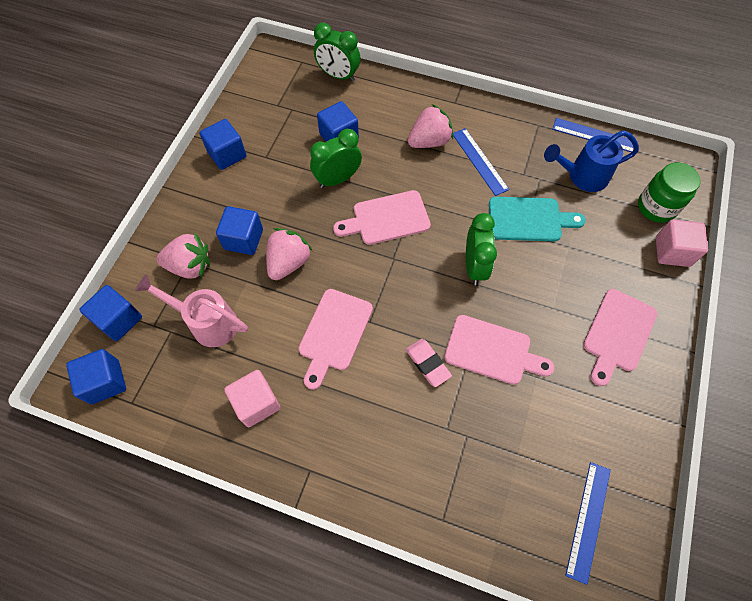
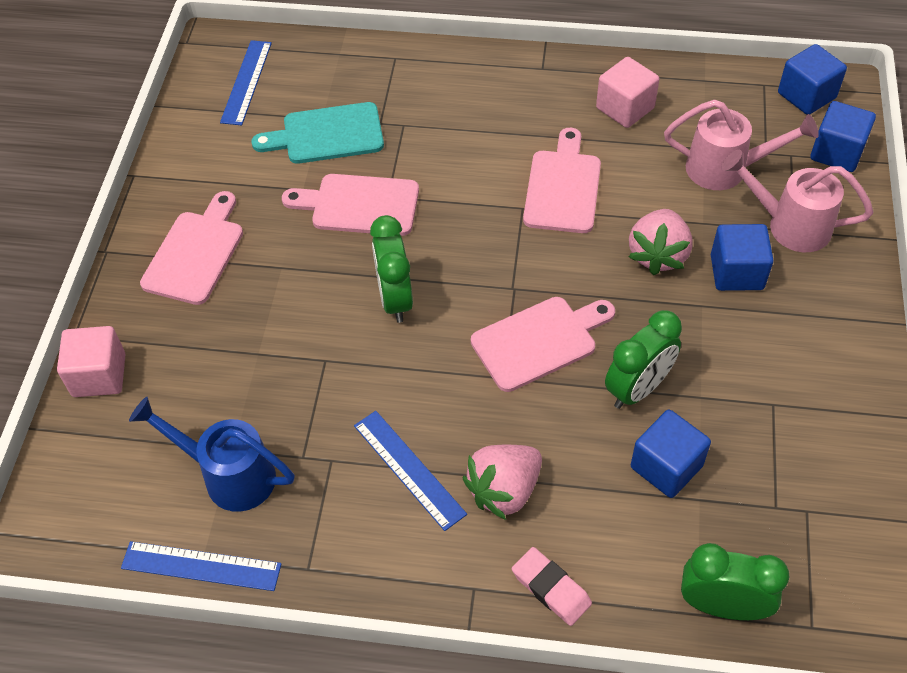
camera: 170 degrees right, 10 degrees down
pink strawberry [156,232,210,279] -> pink watering can [721,150,873,252]
blue cube [200,119,247,170] -> none
pink eraser [406,339,452,387] -> pink eraser moved to [512,547,592,626]
turquoise cutting board [489,197,586,241] -> turquoise cutting board moved to [251,102,384,164]
blue watering can [544,130,639,192] -> blue watering can turned 135 degrees counterclockwise [129,397,295,512]
green jar [638,162,701,223] -> none

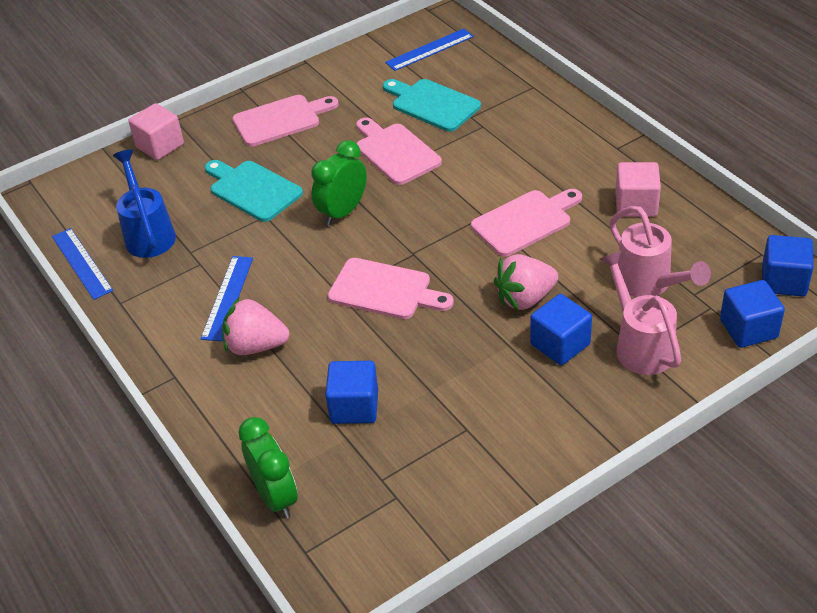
camera: 50 degrees right, 10 degrees down
pink eraser [512,547,592,626] -> none
green clock [605,310,682,409] -> none
none -> turquoise cutting board [205,160,303,222]

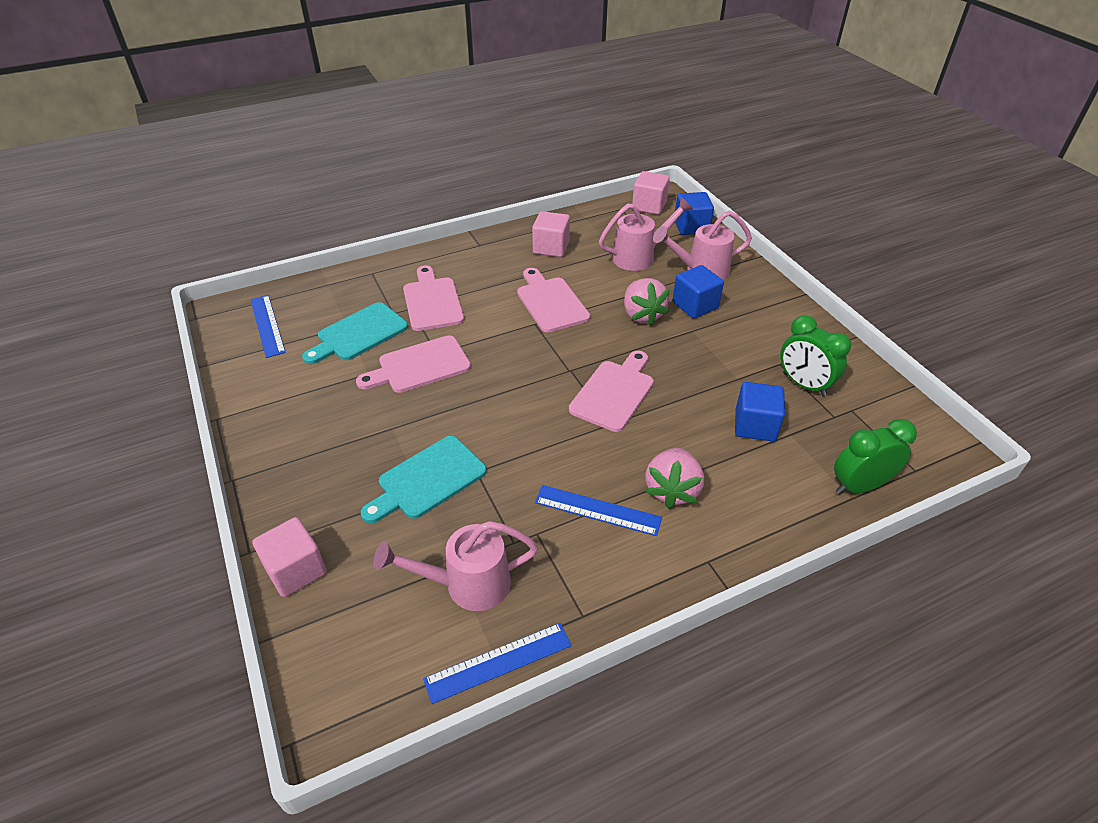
camera: 85 degrees left, 0 degrees up
blue watering can [113,149,176,258] -> pink watering can [374,521,538,611]
pink cutting board [232,95,339,147] -> pink cutting board moved to [403,266,464,331]
green clock [311,140,367,226] -> green clock moved to [780,315,851,397]
blue cube [762,235,814,297] -> pink cube [632,171,670,215]

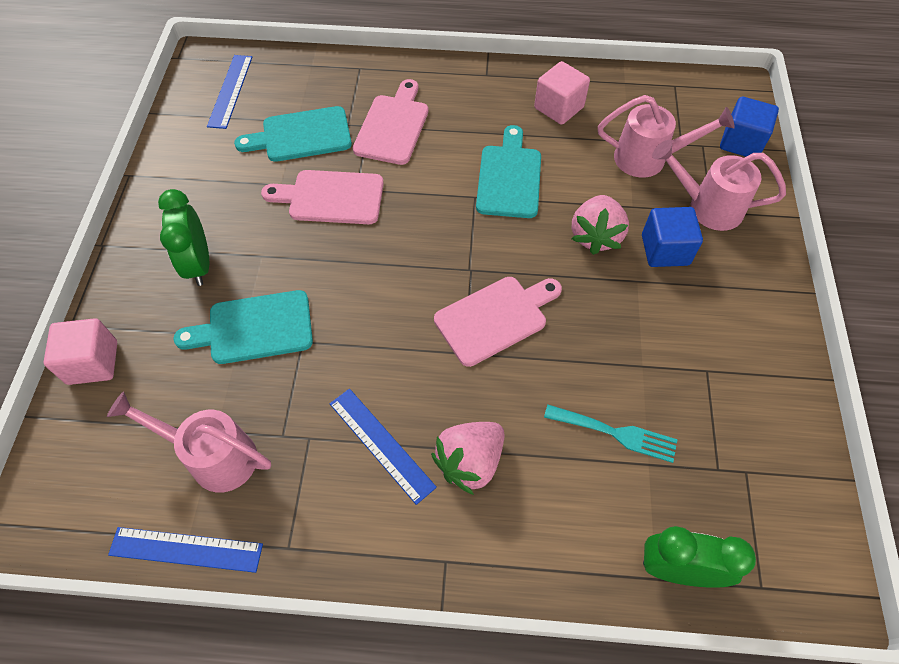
camera: 30 degrees right, 15 degrees up
pink cutting board [517,268,590,333] -> turquoise cutting board [476,125,541,218]
pink cube [632,171,670,215] -> none
blue cube [735,382,785,442] -> turquoise fork [544,405,678,463]
green clock [780,315,851,397] -> green clock moved to [158,189,209,286]

